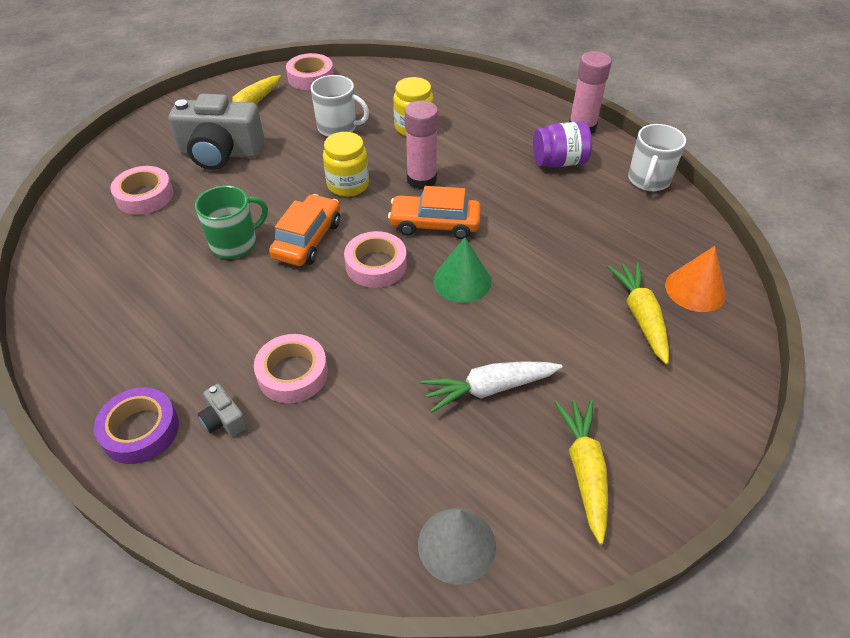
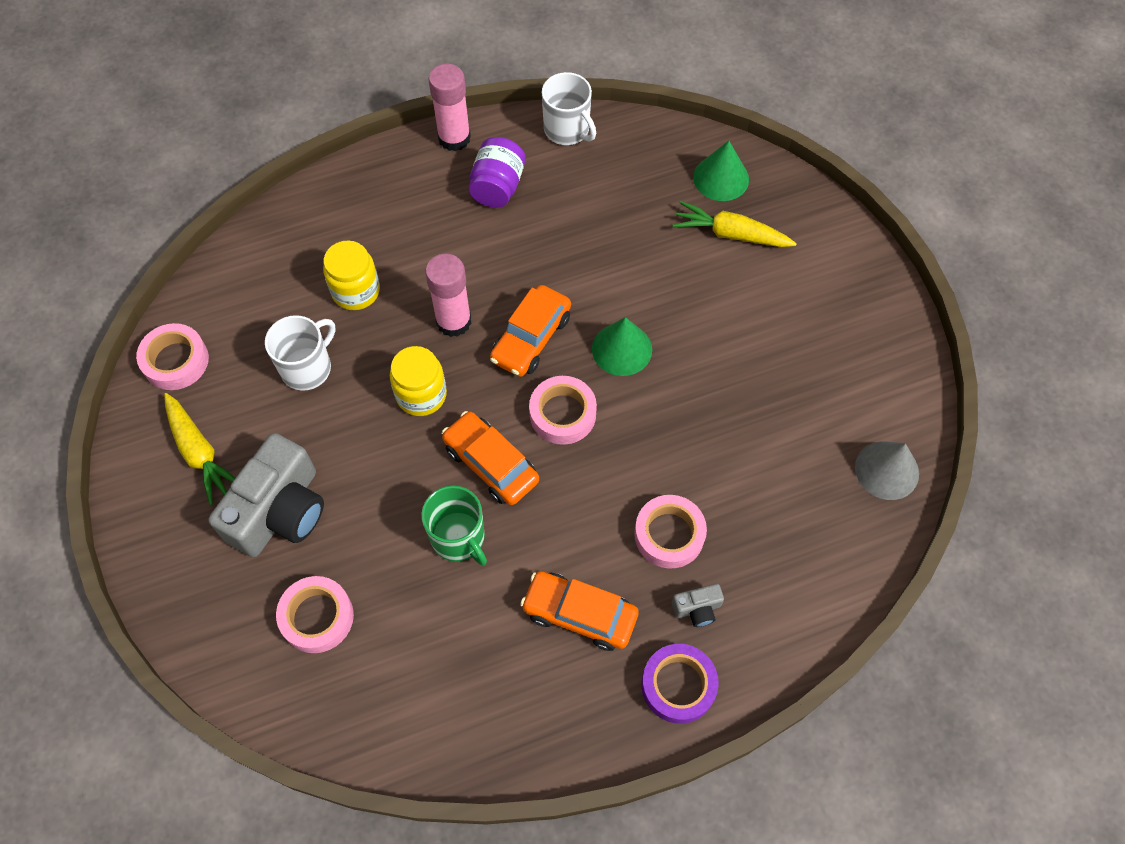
camera: 65 degrees left, 15 degrees up
green mug [195,186,268,259] -> green mug turned 150 degrees clockwise [421,486,487,566]
white carrot [421,361,562,413] -> none
yellow carrot [554,399,608,545] -> none
orange cone [665,246,726,312] -> green cone [693,141,749,201]
none -> orange car [520,571,639,651]

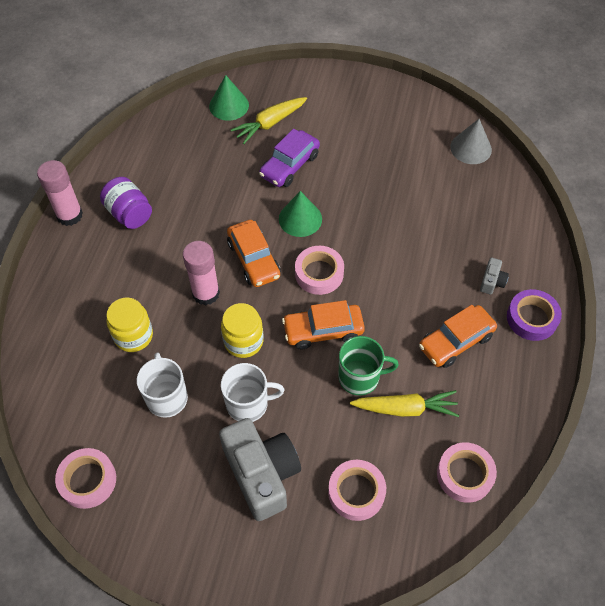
camera: 55 degrees left, 5 degrees down
yellow carrot [164,393,235,505] -> yellow carrot moved to [350,390,459,417]
white mug [542,72,596,145] -> white mug moved to [221,363,285,422]
pink tape [634,495,707,569] -> pink tape moved to [437,442,497,503]
none -> purple car [259,129,320,187]

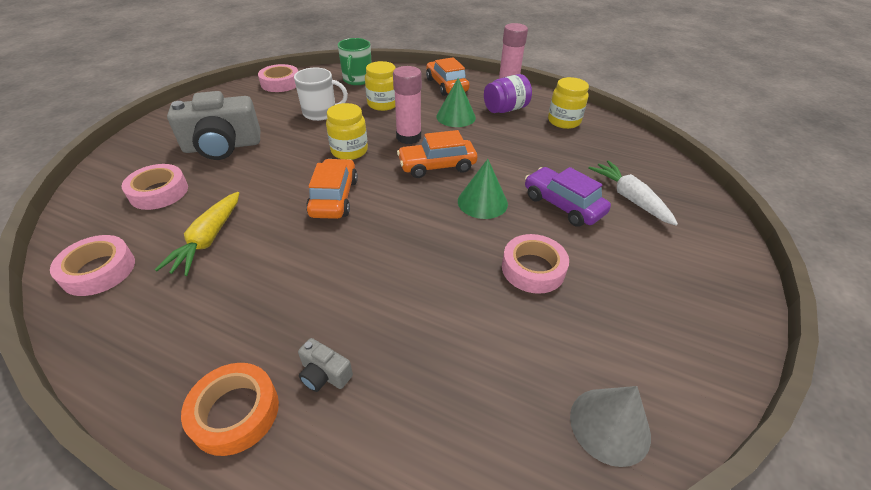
camera: 100 degrees right, 15 degrees down
green cone [209,75,249,121] -> green cone moved to [436,78,476,127]
white mug [221,363,285,422] -> none
yellow carrot [231,97,307,144] -> white carrot [588,160,678,225]
pink tape [295,246,344,295] -> pink tape moved to [502,234,569,294]
green mug [338,336,399,395] -> green mug moved to [338,38,372,85]
orange car [419,305,497,368] -> orange car moved to [426,57,470,96]
purple tape [507,289,562,341] -> orange tape [181,363,279,456]
none -> yellow jar [548,77,589,129]

